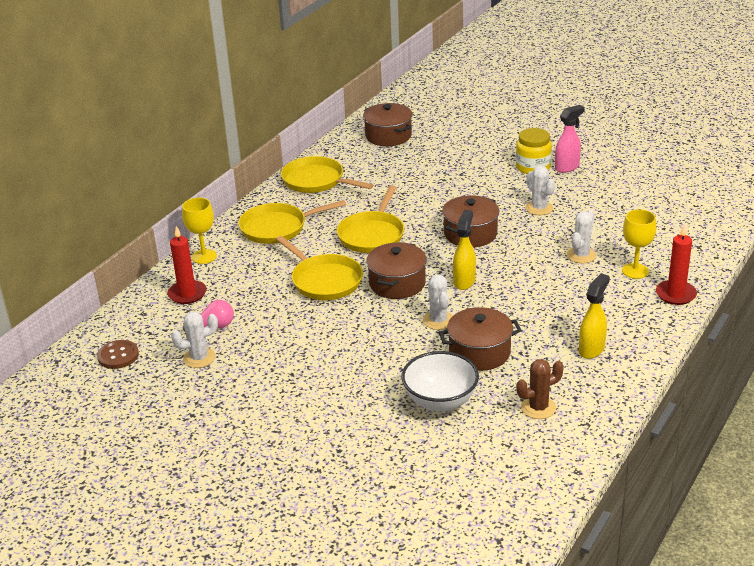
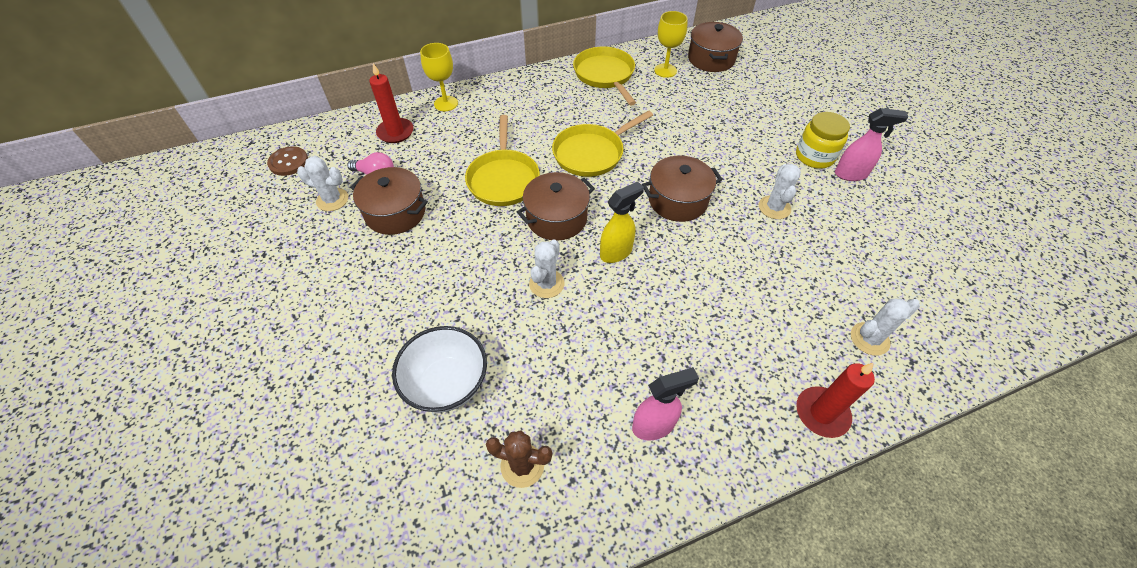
camera: 35 degrees right, 20 degrees up
yellow pan [238,200,346,244] -> none
brown pot [439,307,522,371] -> brown pot moved to [350,167,428,235]
white cactus [567,210,596,263] -> white cactus moved to [851,299,920,355]
yellow spray bottle [579,273,610,359] -> pink spray bottle [632,367,699,440]
yellow goblet [622,209,656,279] -> yellow goblet moved to [654,11,688,78]

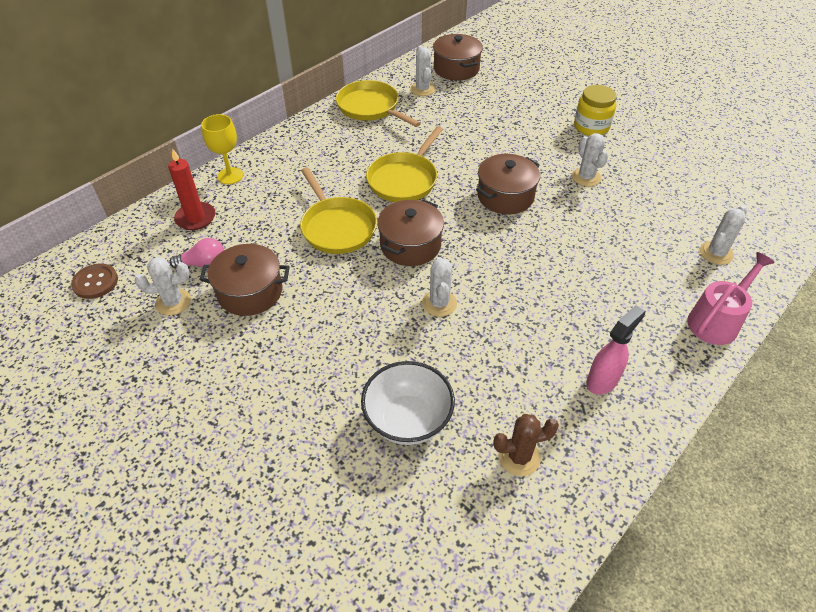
camera: 25 degrees left, 5 degrees down
yellow spray bottle [600,181,644,263] -> none
yellow goblet [654,11,688,78] -> white cactus [410,46,436,96]
red candle [796,363,875,438] -> pink watering can [687,252,775,345]
pink spray bottle [835,108,909,181] -> none

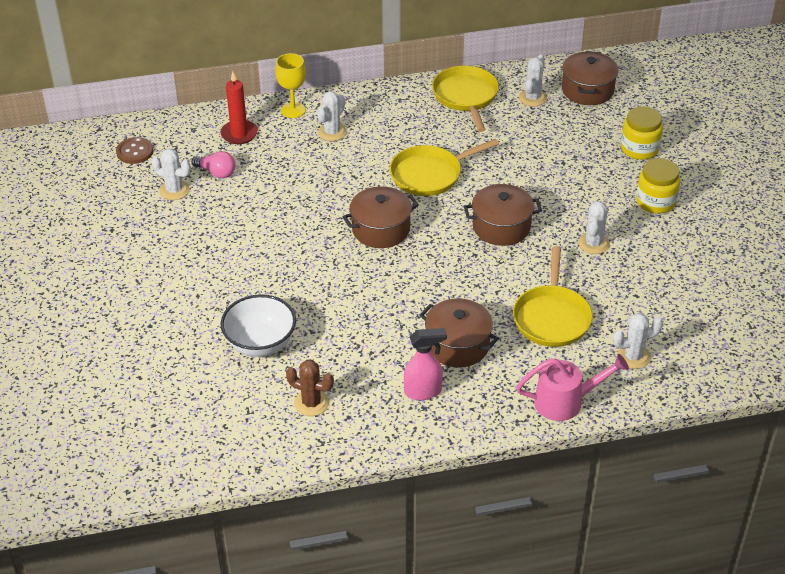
camera: 35 degrees right, 5 degrees down
brown pot [199,244,290,316] -> brown pot moved to [420,298,499,368]
yellow pan [300,168,377,254] -> yellow pan moved to [513,246,593,347]
white cactus [422,257,457,317] -> white cactus moved to [317,91,347,141]
none -> yellow jar [621,106,663,160]

